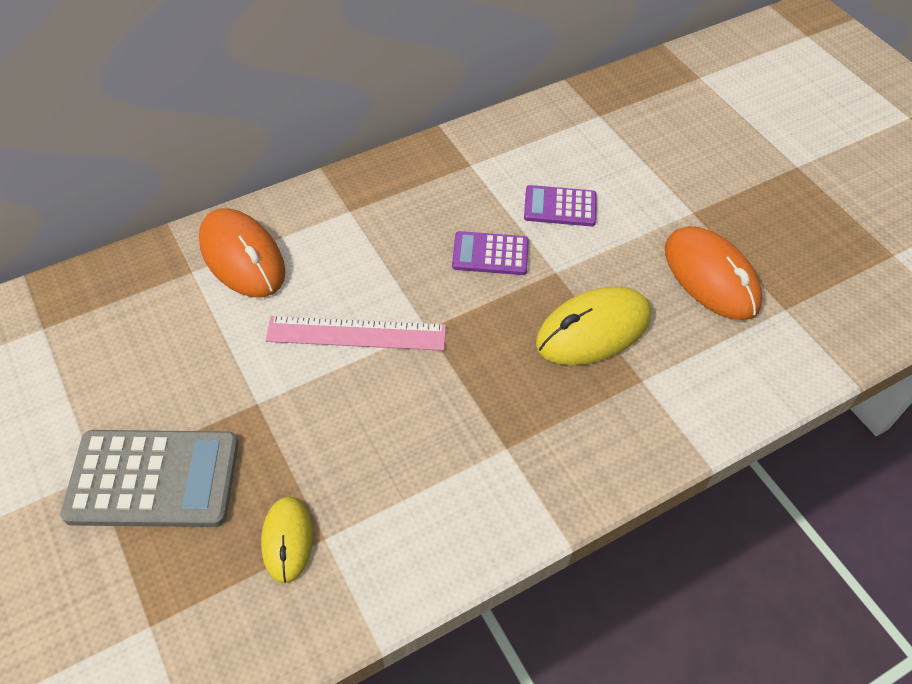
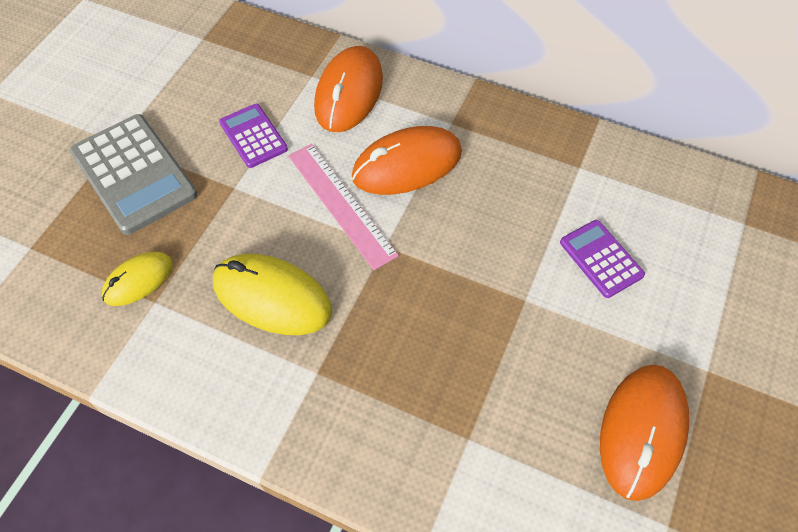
camera: 55 degrees right, 5 degrees up
purple calculator [452,231,529,275] -> purple calculator moved to [219,104,288,168]
yellow mouse [536,286,651,365] -> yellow mouse moved to [213,254,332,335]
none -> orange mouse [352,126,462,195]

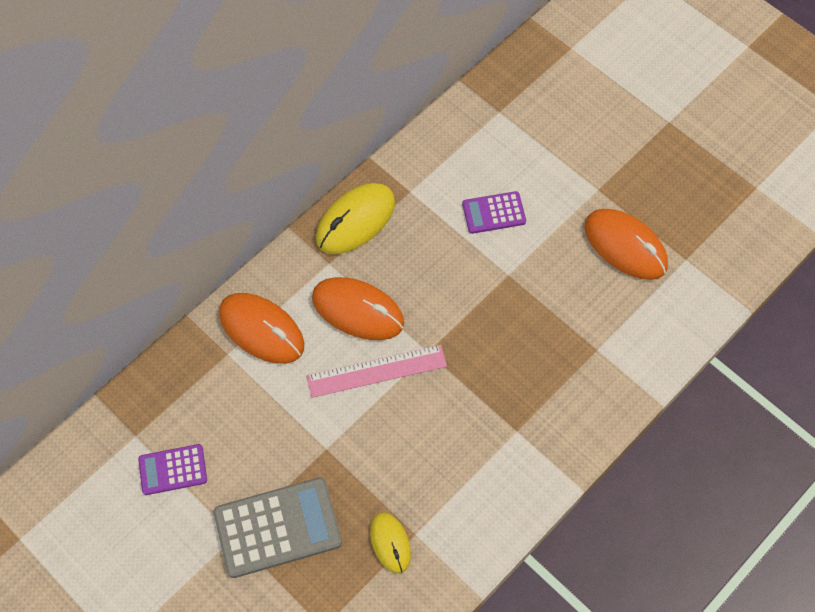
camera: 70 degrees left, 5 degrees up
yellow mouse [213,254,332,335] -> yellow mouse moved to [316,183,395,254]
purple calculator [219,104,288,168] -> purple calculator moved to [138,444,207,495]
orange mouse [352,126,462,195] -> orange mouse turned 60 degrees counterclockwise [312,277,404,340]

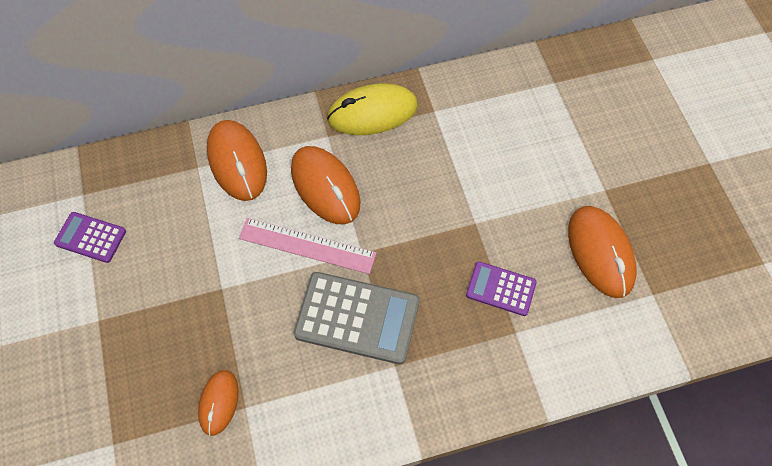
camera: 30 degrees right, 0 degrees up
grey calculator [214,477,342,578] -> grey calculator moved to [294,272,420,364]
yellow mouse [370,512,411,573] -> orange mouse [198,370,238,436]
purple calculator [462,191,526,234] -> purple calculator moved to [466,261,537,316]

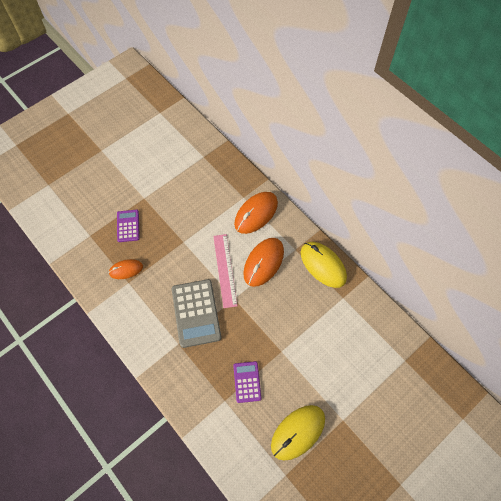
camera: 65 degrees right, 0 degrees up
purple calculator [54,212,126,263] -> purple calculator moved to [117,210,140,242]
orange mouse [568,206,637,298] -> yellow mouse [271,405,325,460]

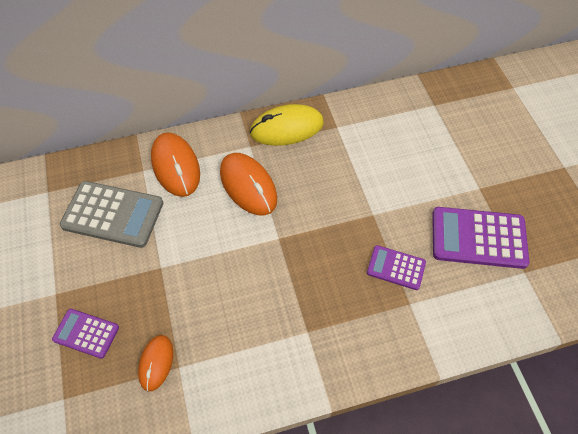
camera: 65 degrees left, 5 degrees down
grey calculator [172,279,222,348] -> grey calculator moved to [60,181,163,248]
pink ruler [213,234,238,308] -> none
yellow mouse [271,405,325,460] -> purple calculator [432,207,530,269]

